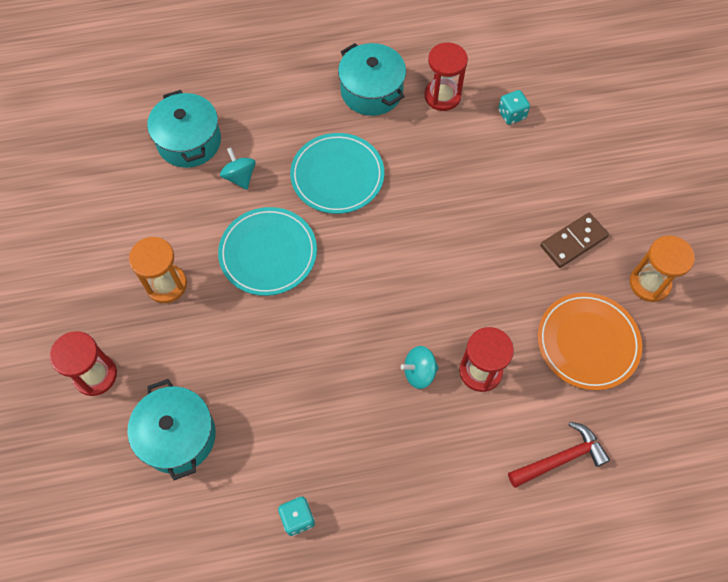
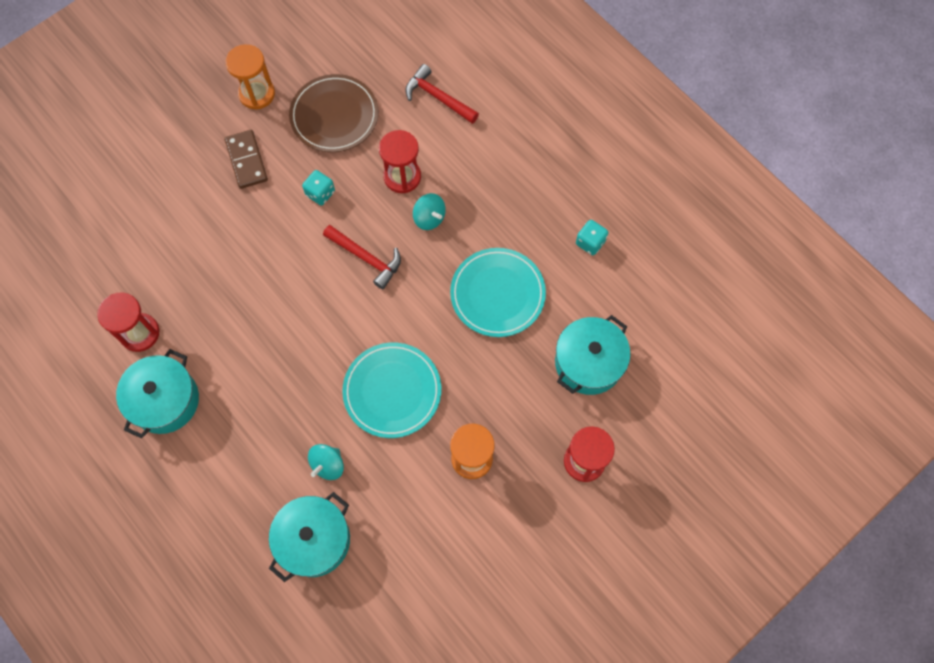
camera: 120 degrees left, 5 degrees up
turquoise plate [290,133,384,214] -> turquoise plate moved to [450,248,546,337]
turquoise dice [498,90,530,125] -> turquoise dice moved to [302,170,335,206]
orange plate [538,293,642,390] -> brown plate [289,74,379,152]
brown domino [540,213,609,268] -> brown domino turned 45 degrees clockwise [225,130,268,189]
none -> red hammer [323,225,401,289]

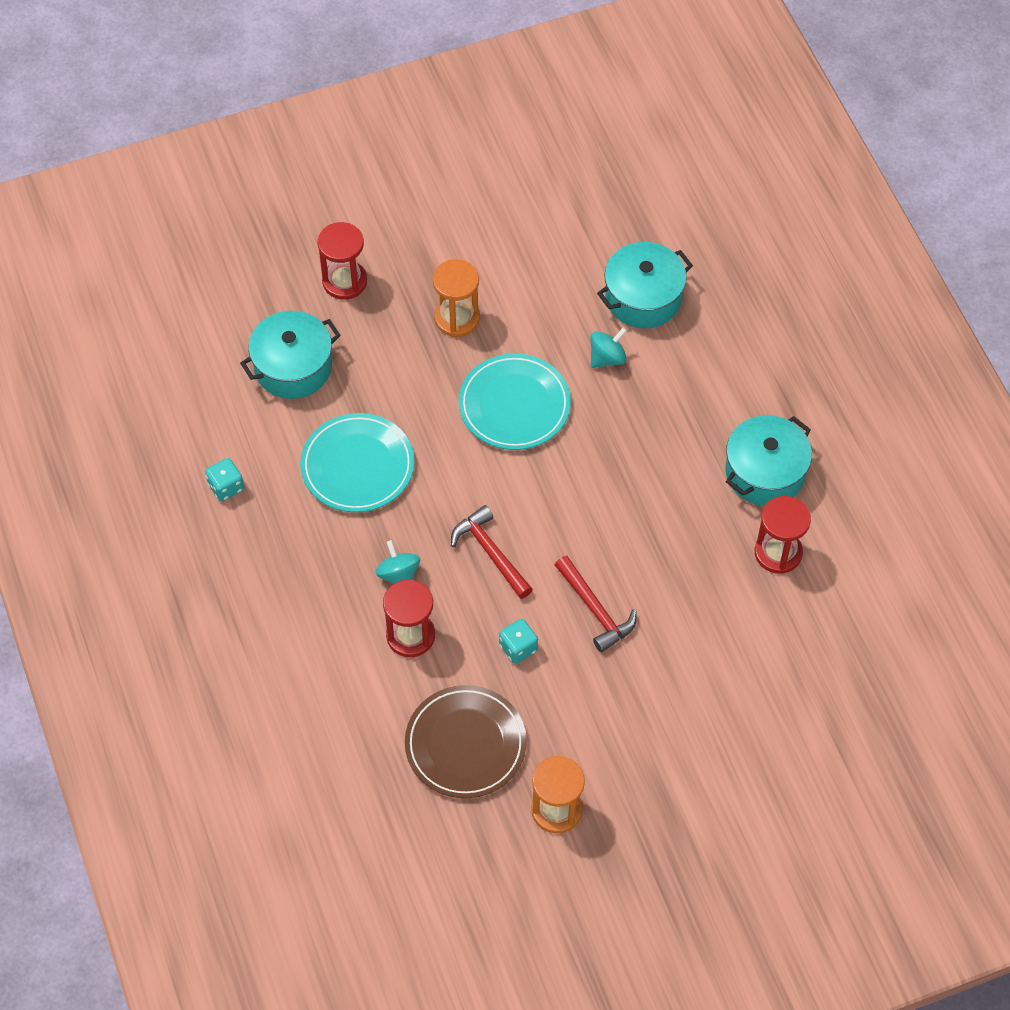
camera: 160 degrees left, 10 degrees down
brown domino [225,130,268,189] -> none
red hammer [405,64,479,124] -> red hammer moved to [555,556,637,653]

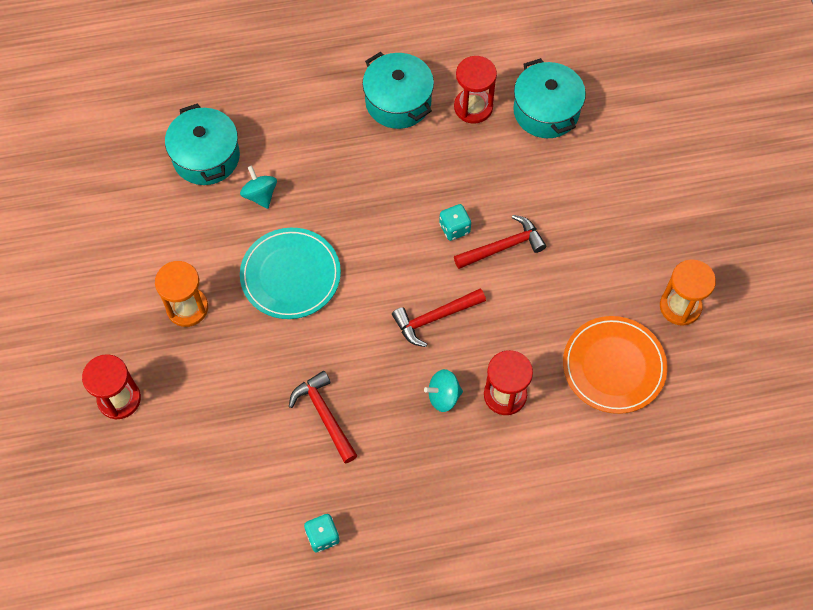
camera: 80 degrees left, 5 degrees up
turquoise pot [240,311,341,399] -> turquoise pot moved to [513,58,586,138]
turquoise plate [300,413,414,512] -> red hammer [289,371,358,463]
brown plate [405,685,527,798] -> orange plate [563,316,668,414]
turquoise dice [499,619,538,664] -> turquoise dice moved to [439,204,471,241]

